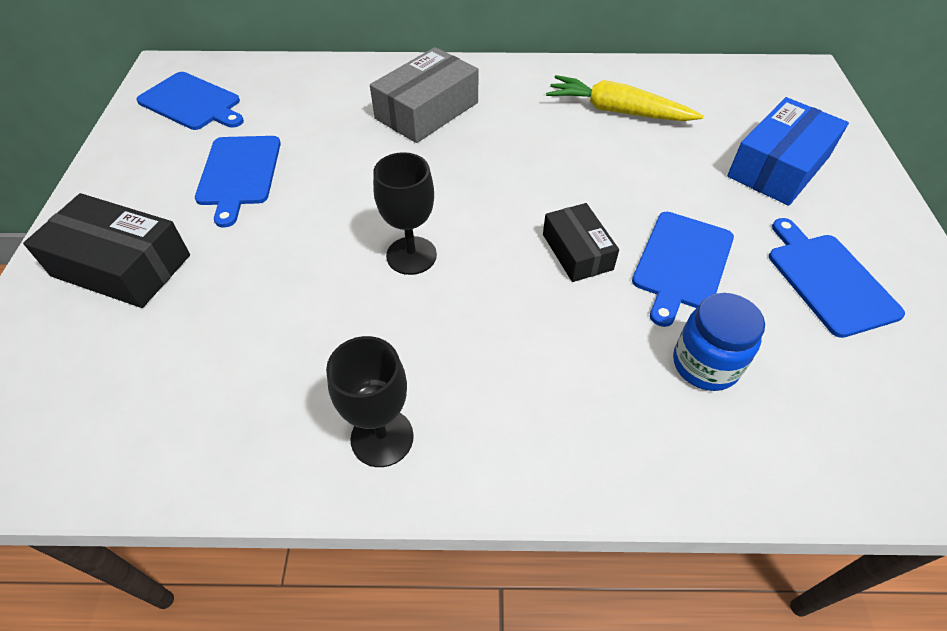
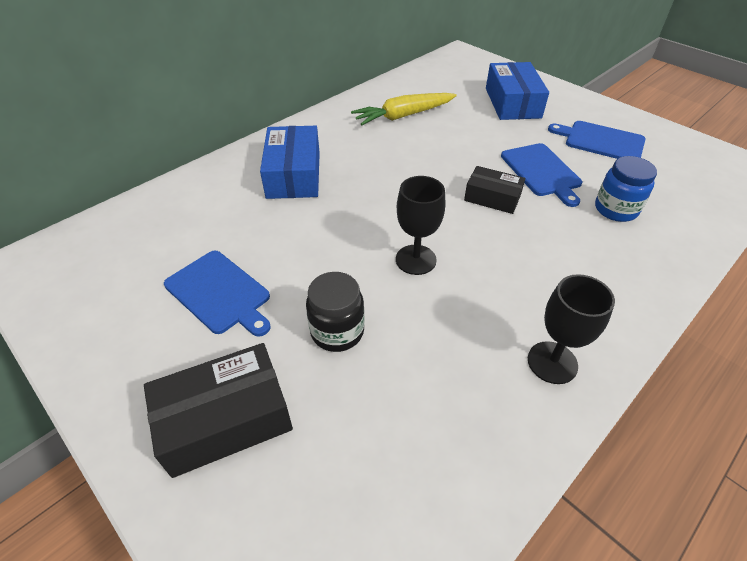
camera: 45 degrees left, 5 degrees down
blue cutting board [137,72,244,130] -> none
grey box [370,47,478,143] -> blue box [260,126,320,199]
none -> black jar [306,272,365,352]

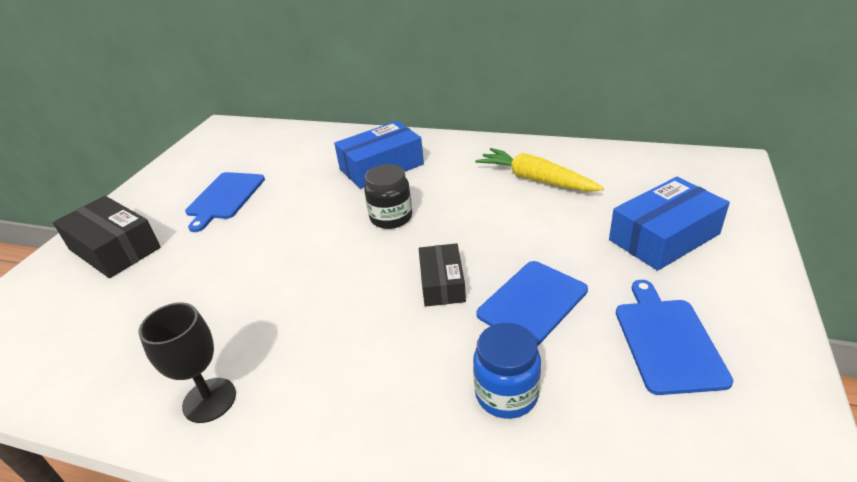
camera: 65 degrees right, 10 degrees down
black jar [306,272,365,352] -> black jar moved to [364,164,412,229]
black goblet [396,176,445,275] -> none

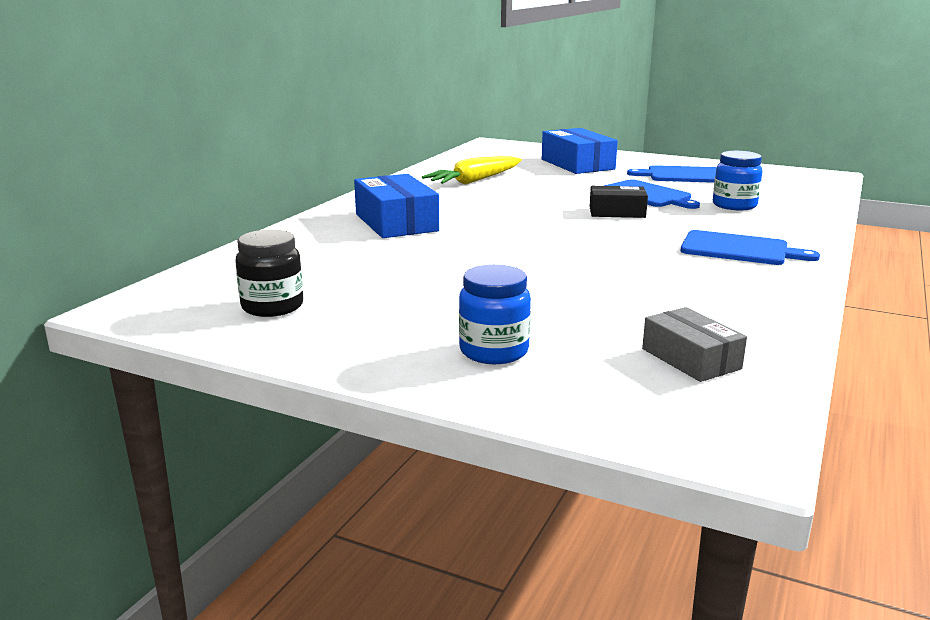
camera: 85 degrees left, 15 degrees down
black box [53,196,161,278] -> blue jar [459,264,531,364]
black goblet [138,302,236,423] -> none
blue cutting board [185,172,265,232] -> blue cutting board moved to [681,230,820,265]
black jar [364,164,412,229] -> black jar moved to [235,229,303,317]
none -> grey box [642,307,747,382]

